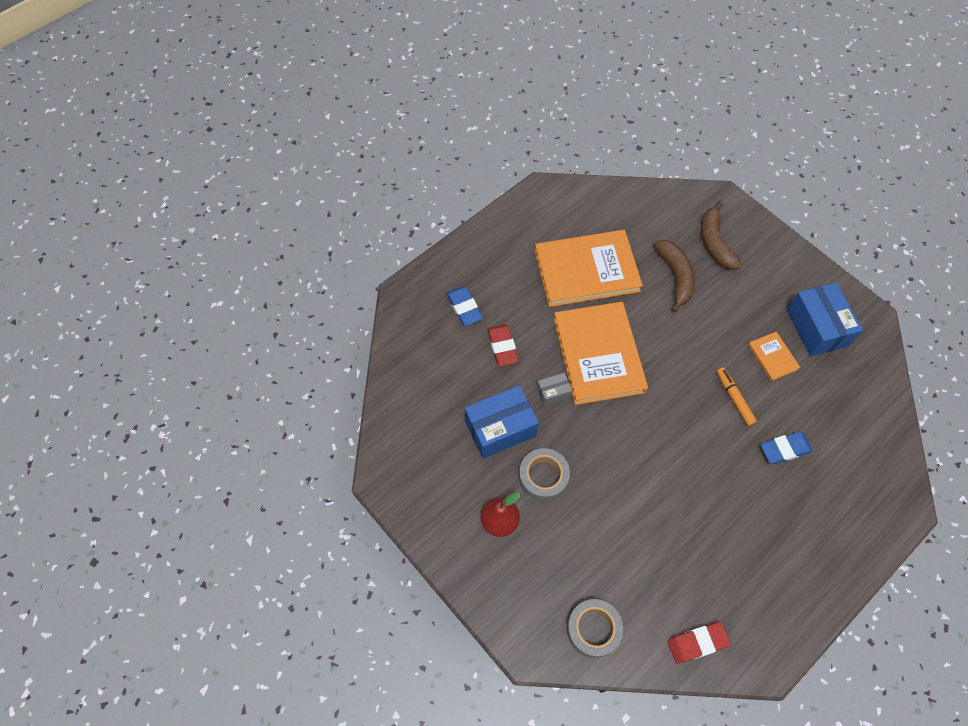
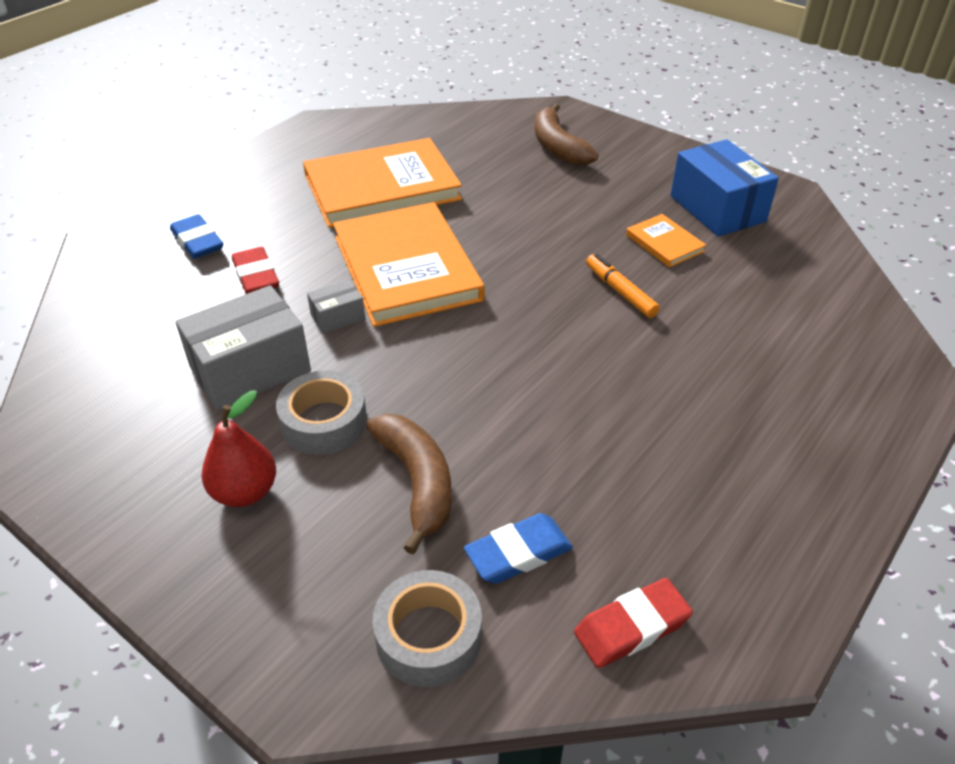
camera: 10 degrees left, 20 degrees down
blue box [465,385,539,458] -> grey box [175,285,311,410]
brown banana [654,240,695,313] -> brown banana moved to [366,414,452,555]
blue eraser [760,431,813,464] -> blue eraser moved to [464,513,573,584]

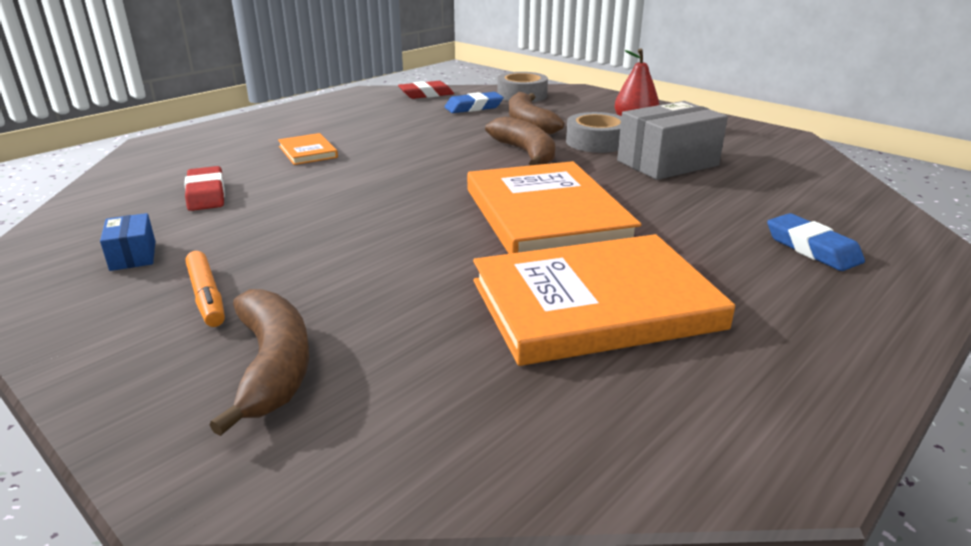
camera: 175 degrees left, 15 degrees down
red eraser [232,247,279,294] -> red eraser moved to [184,166,225,211]
grey box [307,279,365,334] -> none
orange marker [586,254,660,318] -> orange marker moved to [185,251,225,327]
orange book [626,214,706,267] -> orange book moved to [278,133,338,165]
blue box [671,139,779,237] -> blue box [100,213,155,271], size x0.49
none -> brown banana [485,116,555,165]

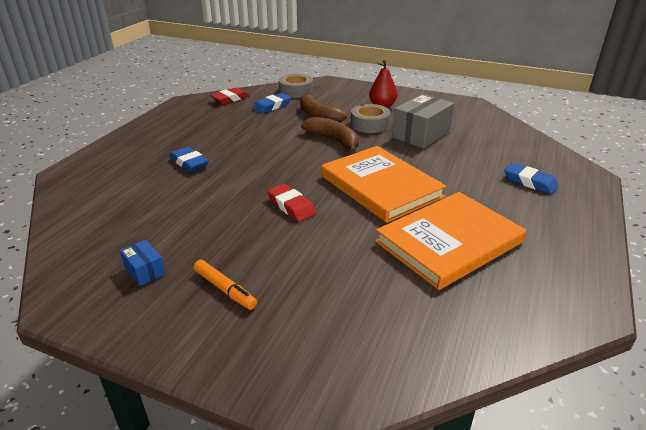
camera: 20 degrees left, 5 degrees up
red eraser [184,166,225,211] -> red eraser moved to [267,184,316,222]
brown banana [209,289,309,436] -> none
orange book [278,133,338,165] -> blue eraser [170,147,209,172]

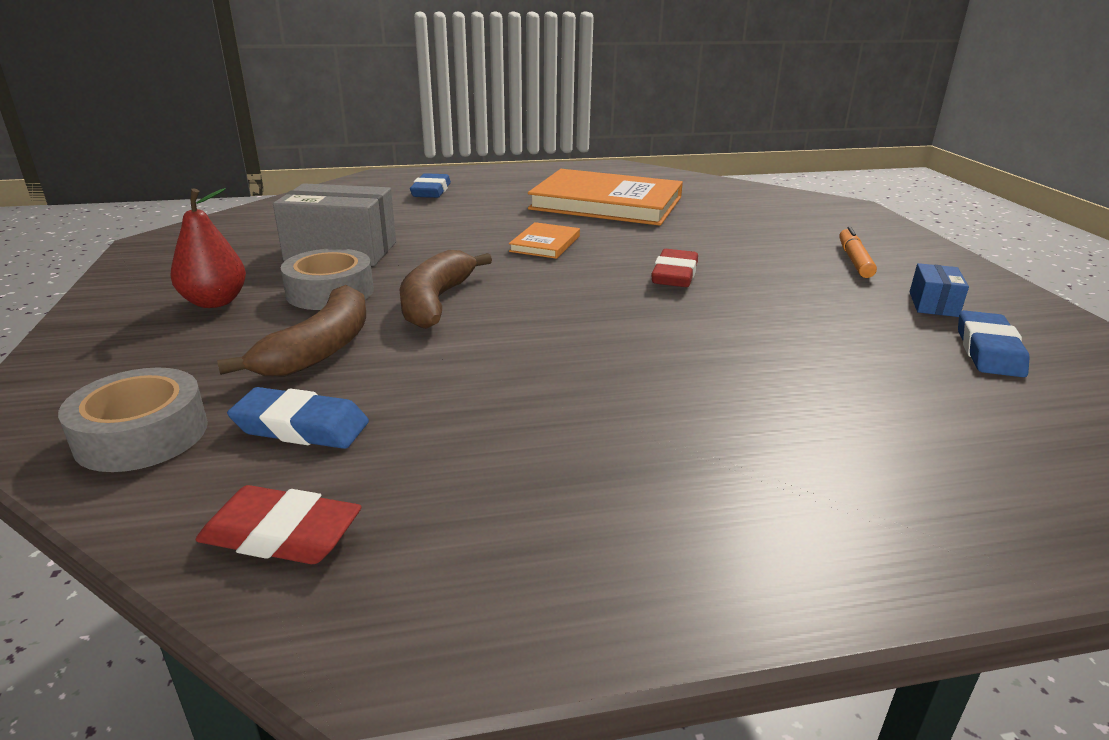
camera: 125 degrees left, 5 degrees down
blue eraser [170,147,209,172] -> blue eraser moved to [958,310,1030,377]
orange book [321,146,447,223] -> orange book [509,222,580,259], size x0.45

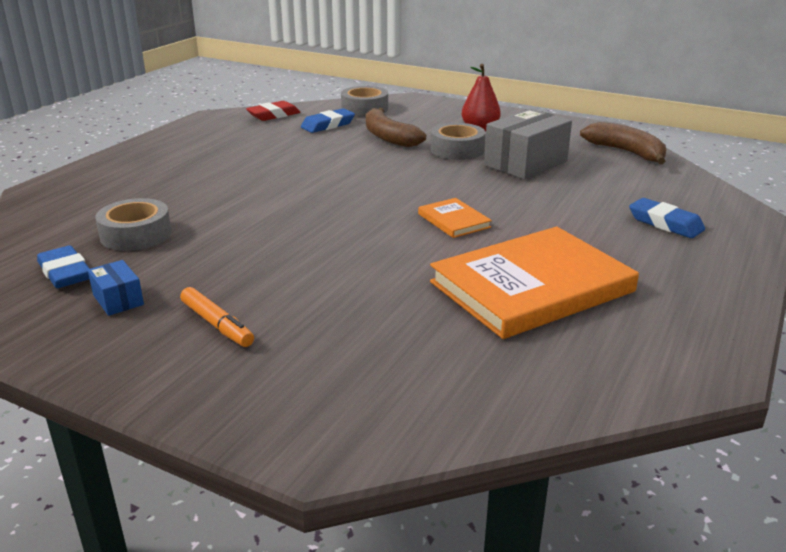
camera: 130 degrees right, 0 degrees up
brown banana [400,250,492,329] -> brown banana moved to [580,122,666,164]
red eraser [651,249,698,287] -> none
none -> grey tape [95,198,172,251]

